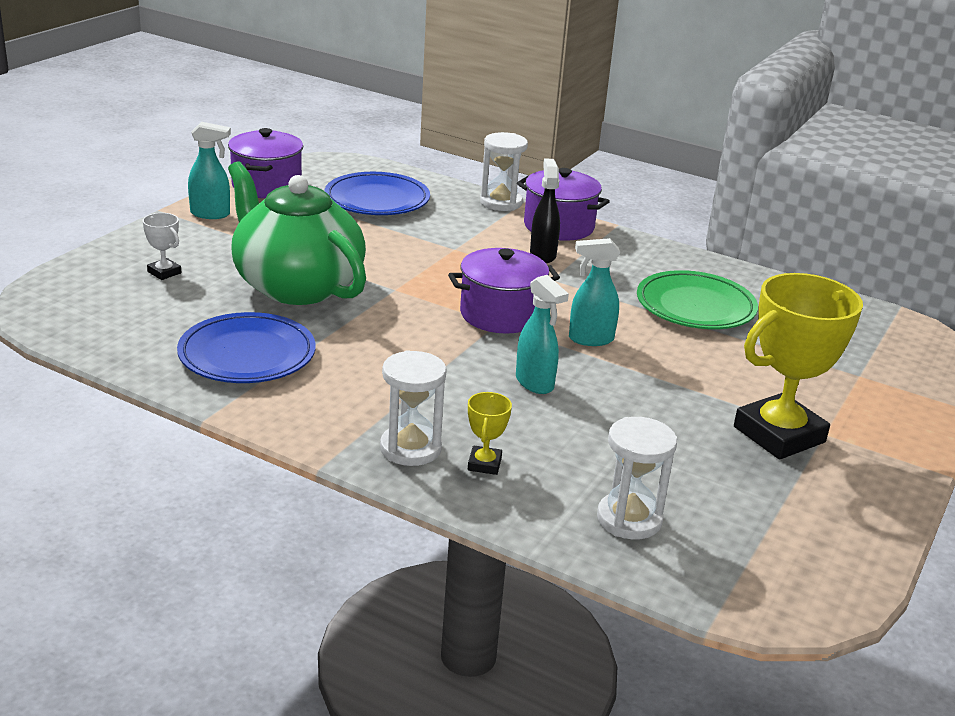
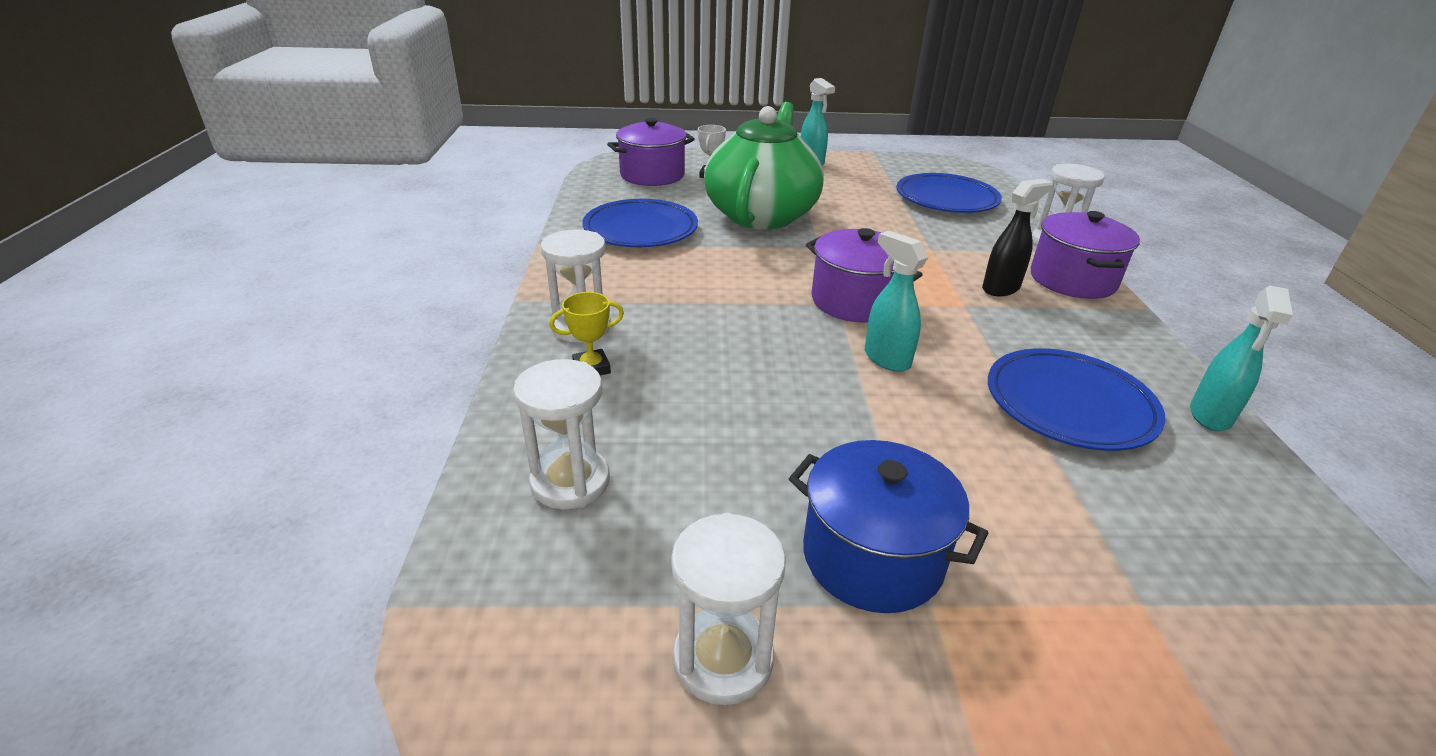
camera: 60 degrees right, 5 degrees up
purple pot [228,128,303,198] -> purple pot moved to [607,118,695,186]
turquoise spray bottle [516,275,569,394] -> turquoise spray bottle moved to [1190,286,1293,431]
green plate [637,270,758,329] -> blue plate [988,348,1165,451]
yellow trophy [734,273,863,459] -> blue pot [789,440,988,613]
none -> white hourglass [671,513,786,705]

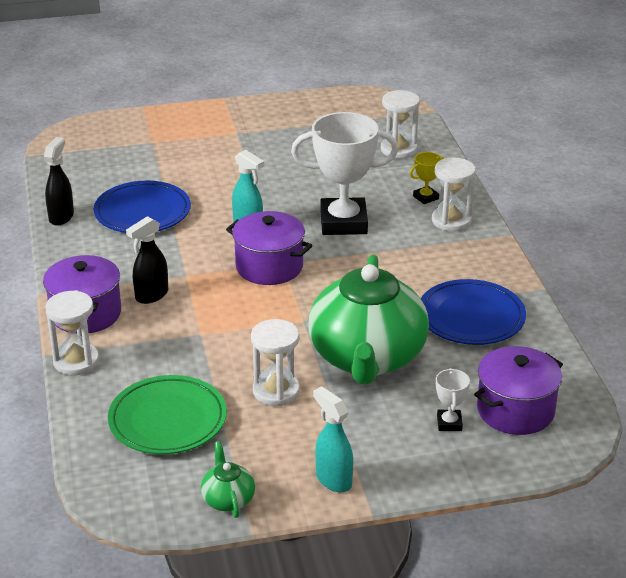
camera: 170 degrees right, 0 degrees up
white hourglass [671,513,786,705] -> white hourglass moved to [251,319,300,406]
blue pot [789,440,988,613] -> none
blue plate [896,173,1002,213] -> green plate [108,375,227,454]
turquoise spray bottle [1190,286,1293,431] -> black spray bottle [44,137,74,226]
none -> green teapot [201,441,255,518]
none -> white trophy [291,112,399,235]

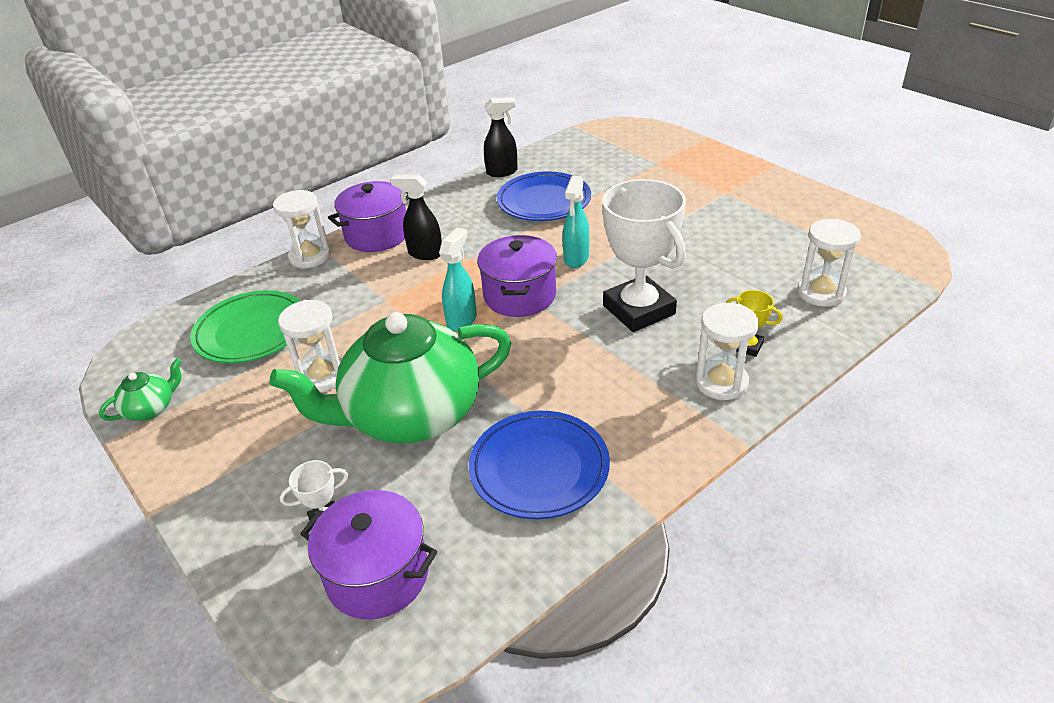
camera: 65 degrees right, 5 degrees up
turquoise spray bottle [313,386,353,492] -> turquoise spray bottle moved to [439,228,477,332]

